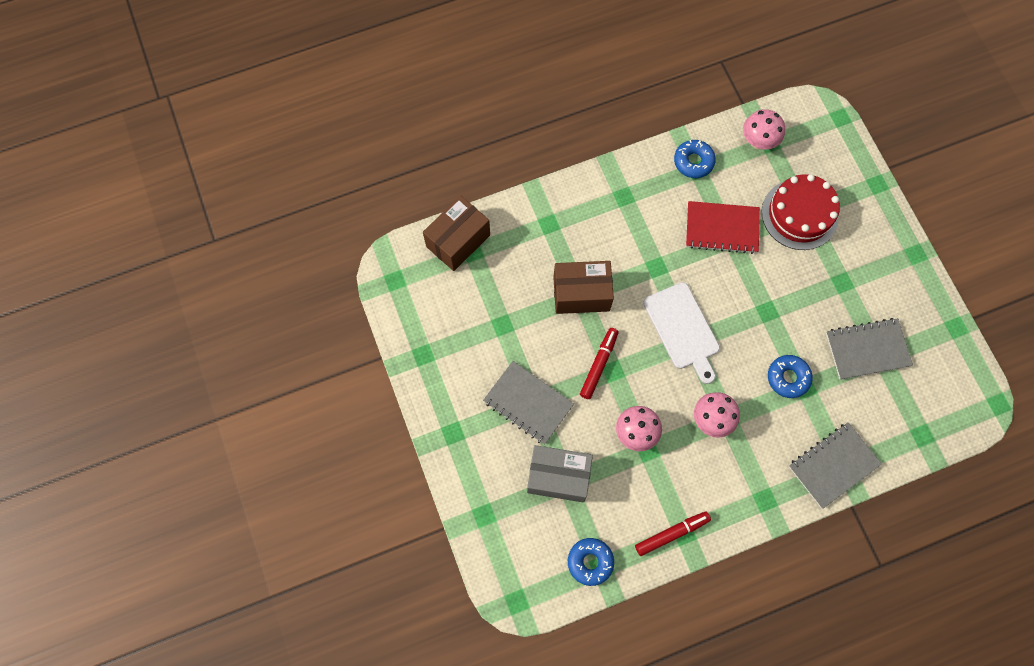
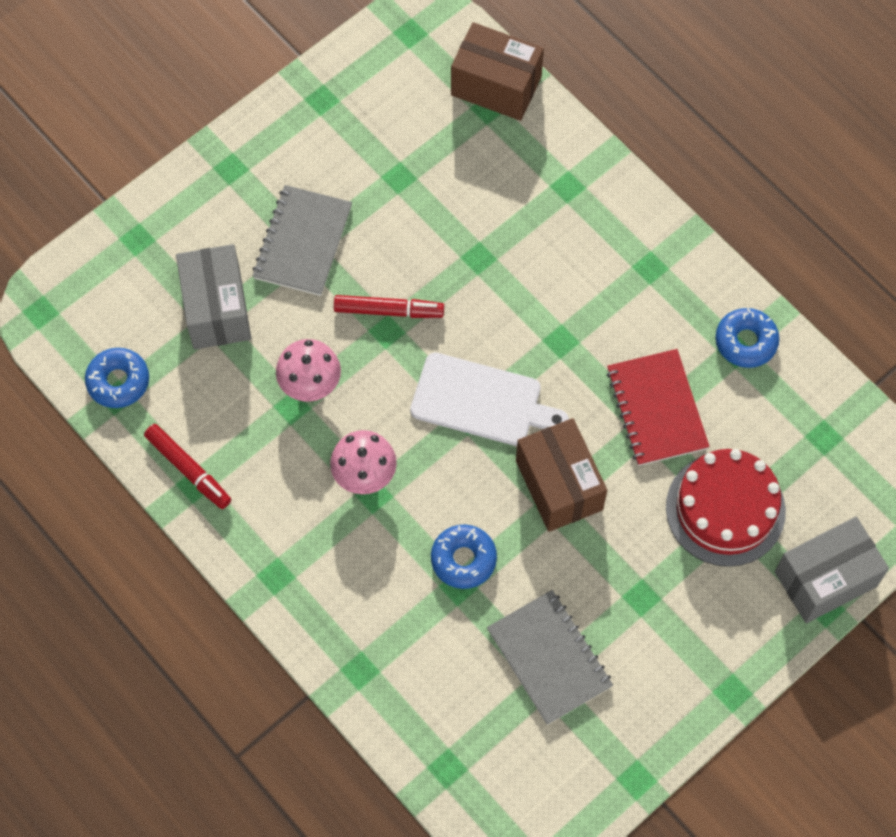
camera: 70 degrees right, 5 degrees down
brown box [553,261,614,314] -> brown box moved to [516,418,607,532]
white cutting board [643,282,720,384] -> white cutting board turned 120 degrees counterclockwise [410,352,569,446]
pink mushroom [743,109,785,150] -> none
grey notebook [789,422,882,509] -> none
none -> grey box [775,517,889,623]

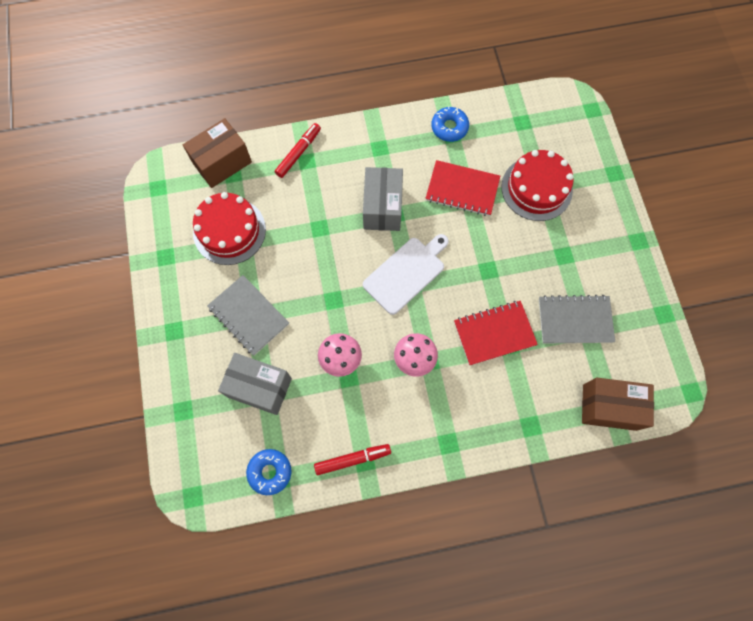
camera: 60 degrees left, 5 degrees up
red marker [334,295,444,318] -> red marker moved to [275,123,321,178]
blue donut [431,524,497,589] -> red notebook [454,301,538,366]
brown box [516,418,607,532] -> brown box moved to [582,378,654,431]
grey box [775,517,889,623] -> grey box moved to [363,167,403,231]
none -> red cake [193,192,266,265]

